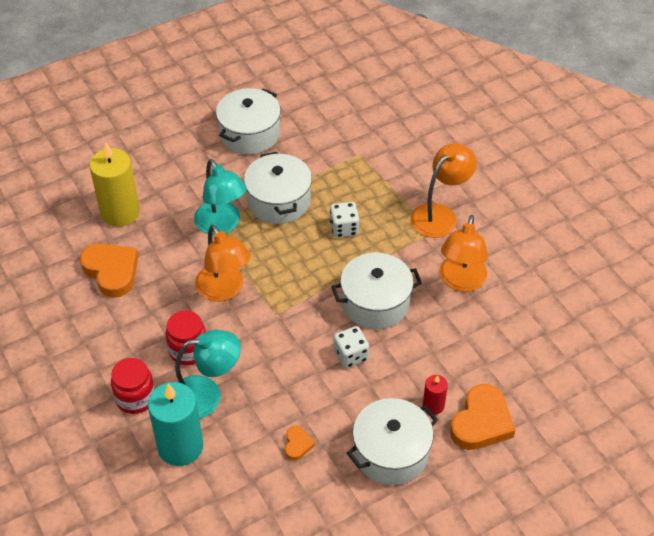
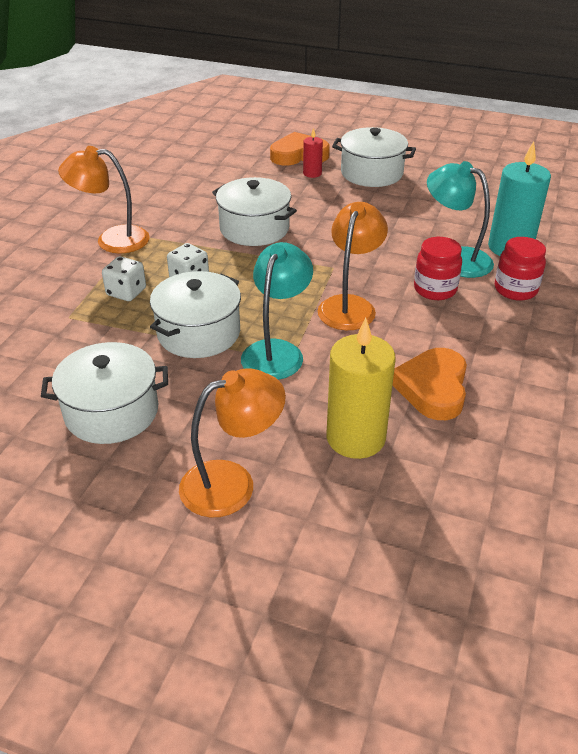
camera: 130 degrees left, 10 degrees down
orange heart [285,426,315,461] -> none
white dice [334,326,369,368] -> white dice moved to [102,256,146,301]
orange lamp [439,215,488,292] -> orange lamp moved to [179,368,286,518]

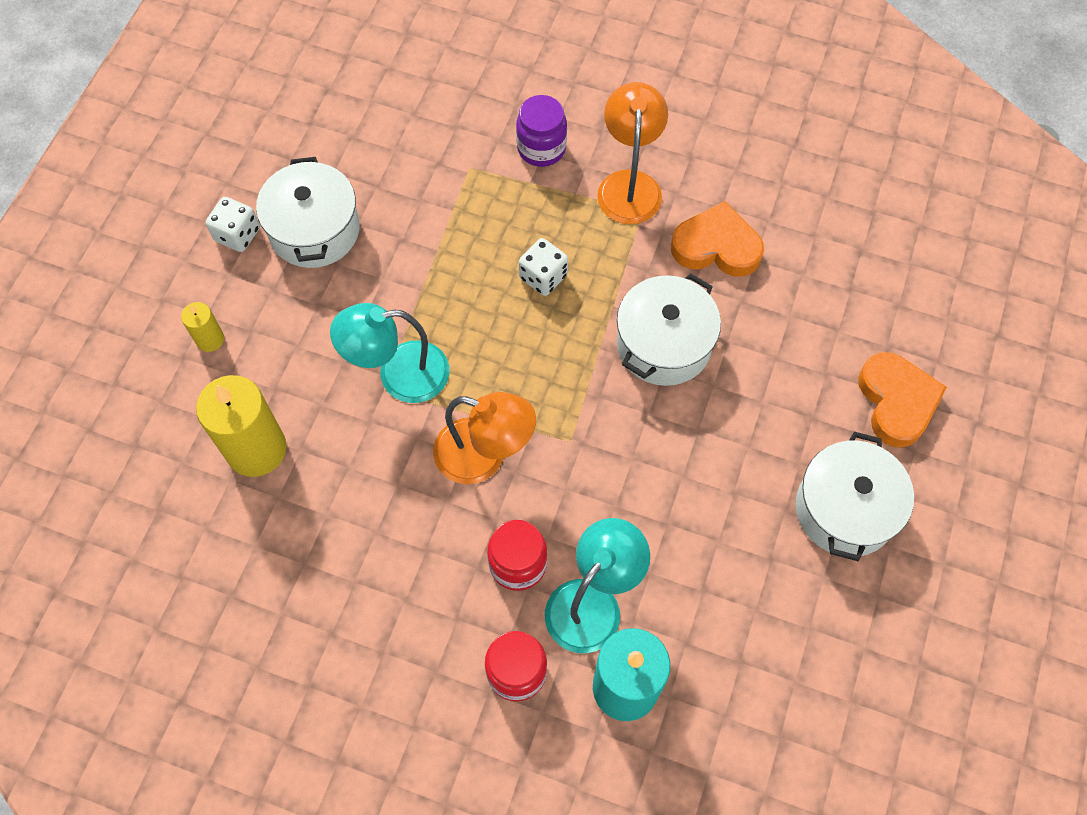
camera: 90 degrees right, 25 degrees up
white dice [102,256,146,301] -> white dice moved to [206,197,260,252]
white pot [150,271,241,358] -> none
orange lamp [179,368,286,518] -> yellow candle [181,302,224,352]
turquoise lamp [241,242,313,380] -> turquoise lamp turned 150 degrees clockwise [330,303,450,403]
red candle [303,128,323,178] -> none
orange heart [393,348,467,420] -> orange heart moved to [671,201,764,277]
none -> purple jar [516,95,567,167]

